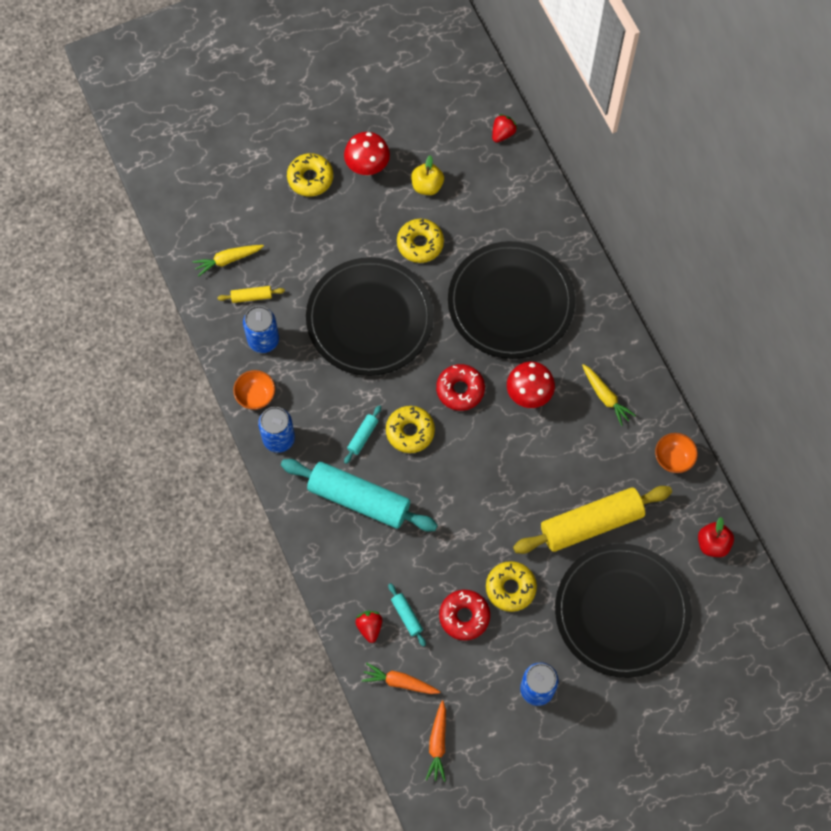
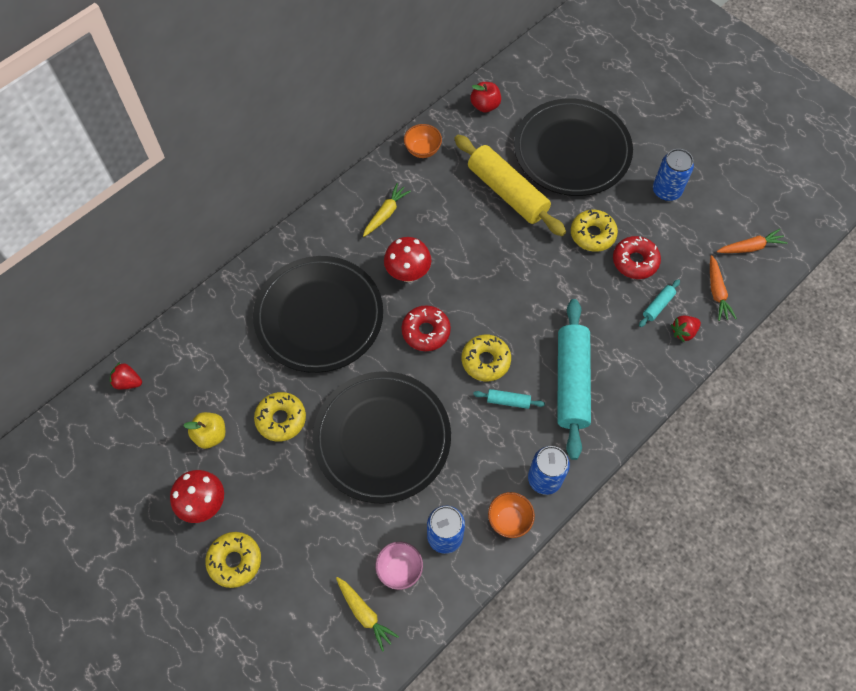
camera: 110 degrees left, 5 degrees down
yellow rolling pin [217,286,285,303] -> pink bowl [375,542,423,590]

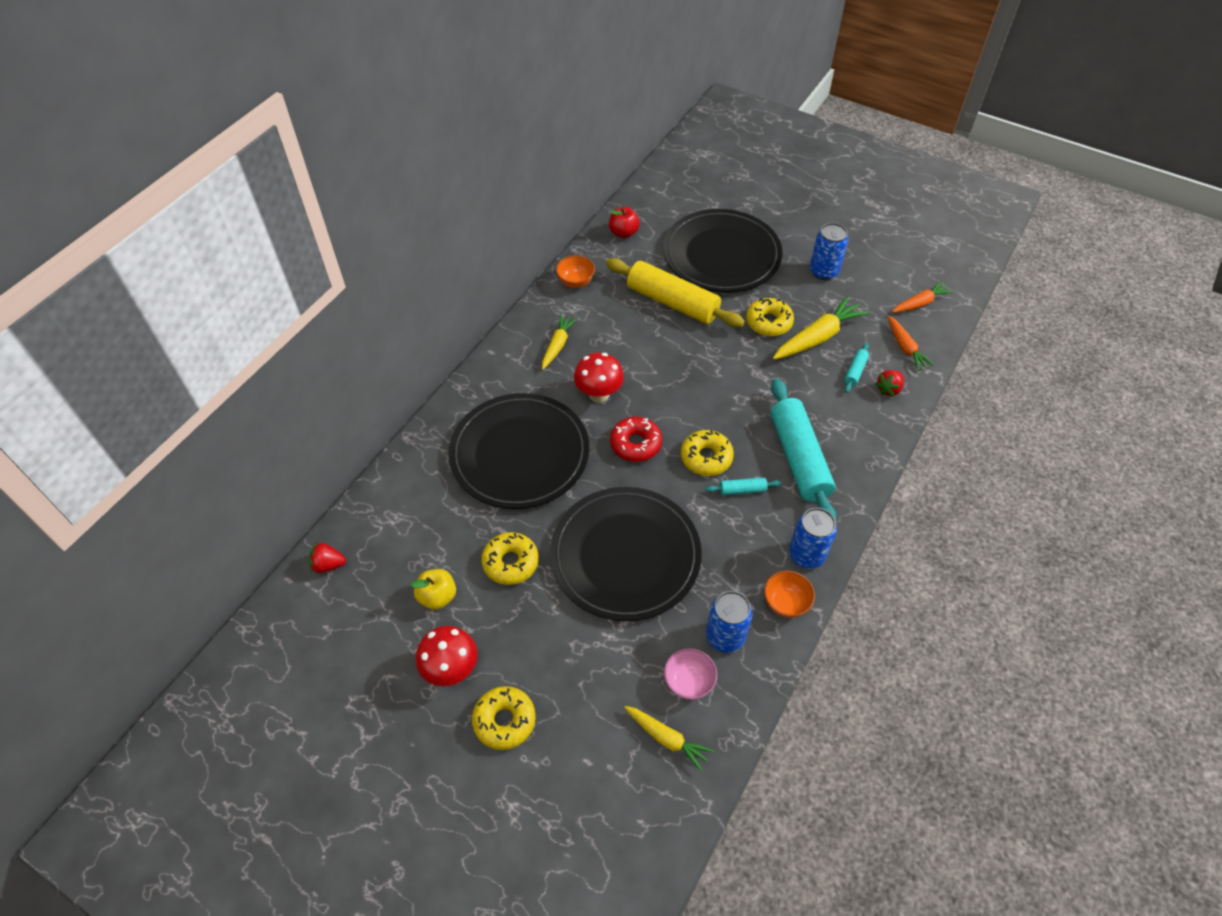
camera: 15 degrees left, 10 degrees down
red donut [613,236,661,279] -> yellow carrot [773,296,869,360]

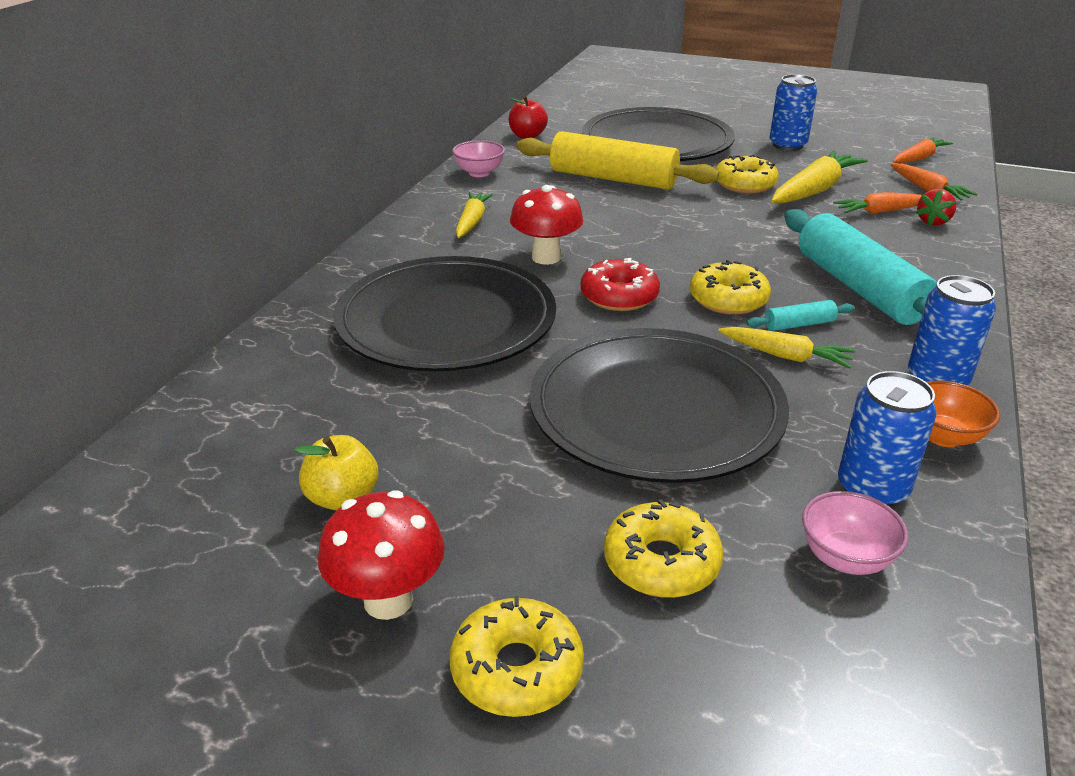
camera: 10 degrees left, 20 degrees down
red strawberry [309,542,346,573] -> none
yellow donut [481,532,539,585] -> yellow donut moved to [604,499,724,598]
orange bowl [556,255,595,288] -> pink bowl [452,140,505,177]
yellow carrot [624,706,714,771] -> yellow carrot moved to [718,327,856,368]
turquoise rolling pin [844,343,869,393] -> orange carrot [833,192,921,214]

